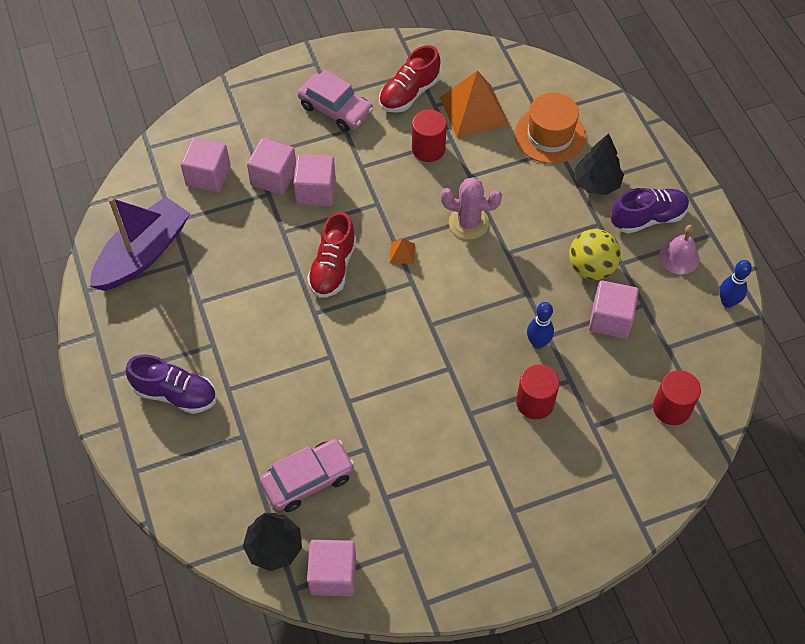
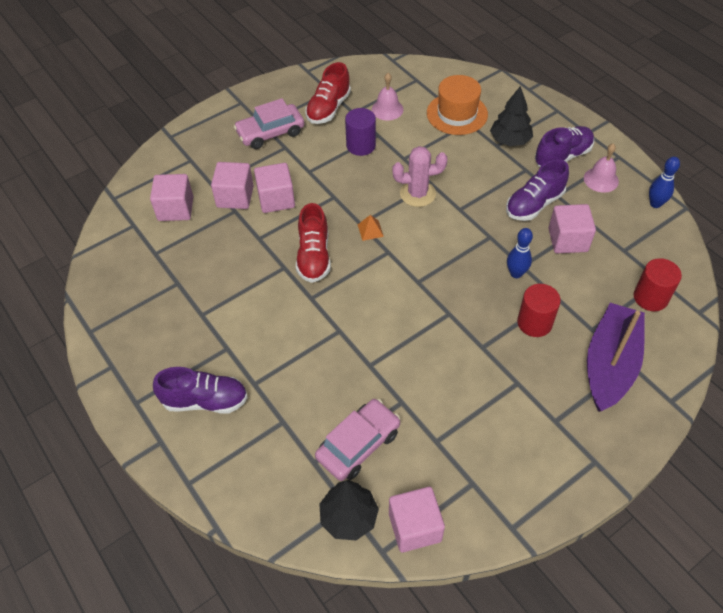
camera: 15 degrees left, 5 degrees down
purple boat [90,197,191,291] -> purple boat moved to [587,303,645,412]
pink car [297,70,373,132] -> pink car turned 135 degrees clockwise [234,98,304,149]
red cylinder [412,110,447,162] -> purple cylinder [345,108,376,156]
orange pyramid [440,70,509,138] -> pink bell [372,73,404,121]
yellow ball [569,229,621,280] -> purple shoe [506,159,569,221]

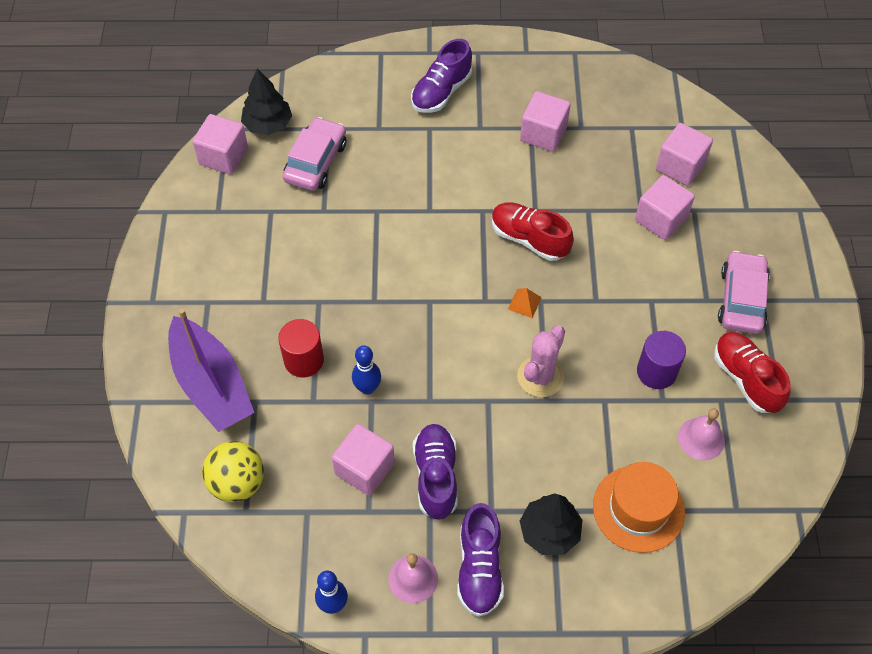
camera: 125 degrees right, 5 degrees up
pink cube [254,163,295,213] -> pink cube moved to [520,91,571,152]
pink car [315,399,400,481] -> pink car turned 150 degrees counterclockwise [283,117,346,191]
red cylinder [634,258,682,311] -> yellow ball [202,441,264,502]

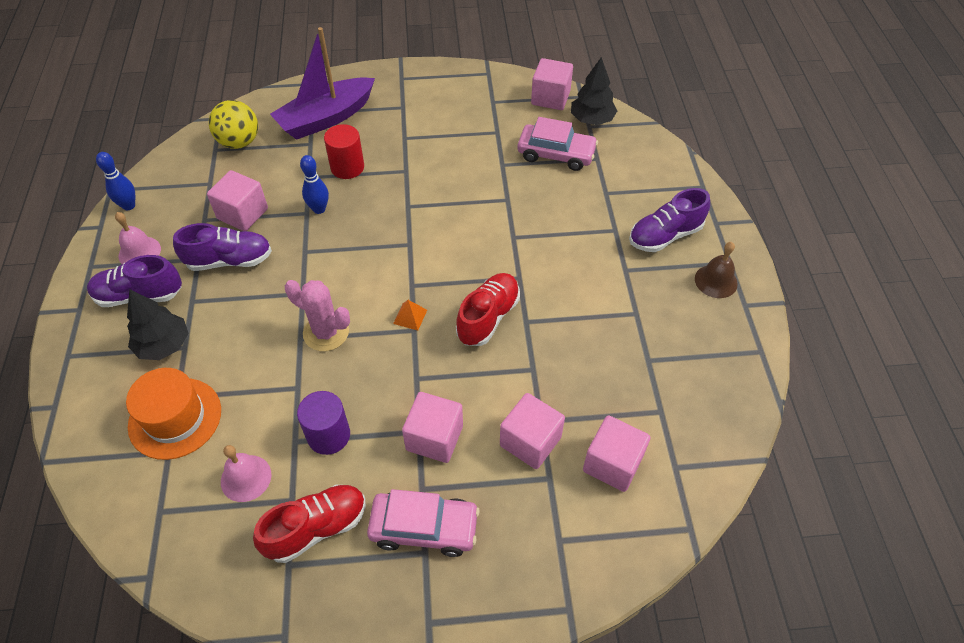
camera: 85 degrees right, 5 degrees down
purple shoe [411,39,472,113] -> purple shoe turned 60 degrees counterclockwise [629,188,710,252]
pink cube [520,91,571,152] -> pink cube moved to [402,392,463,463]
none -> brown bell [695,242,738,298]

